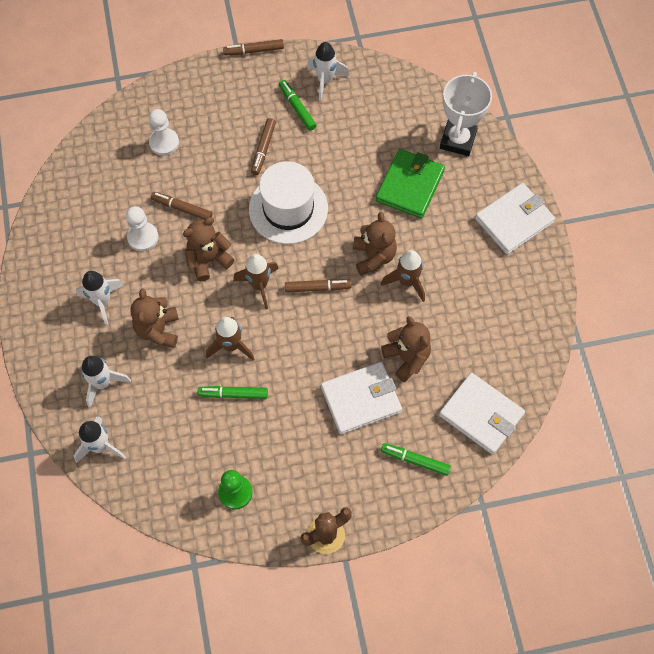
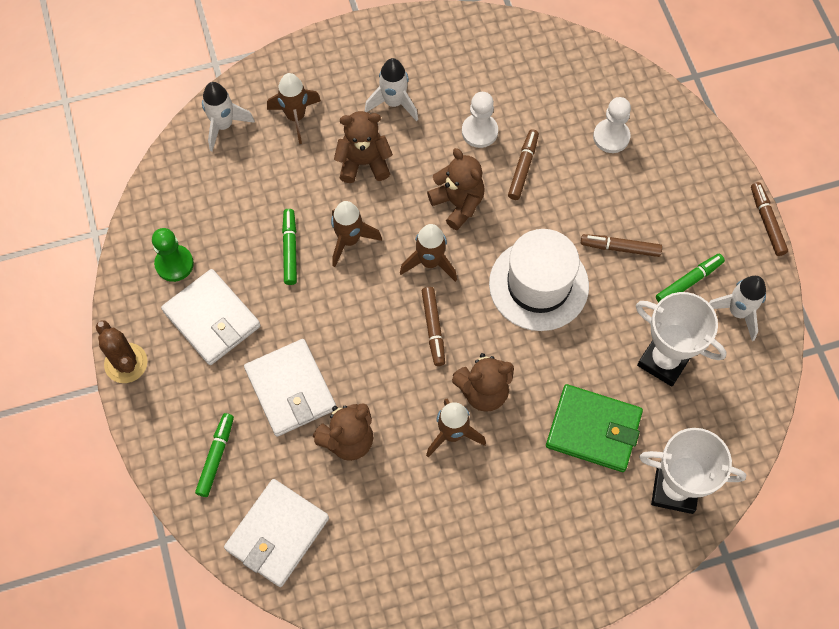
camera: 85 degrees right, 0 degrees up
white rocket [81,356,131,408] -> brown rocket [267,73,321,144]
white wallet [475,183,555,254] -> white wallet moved to [161,269,261,365]
none -> white trophy [636,292,727,387]

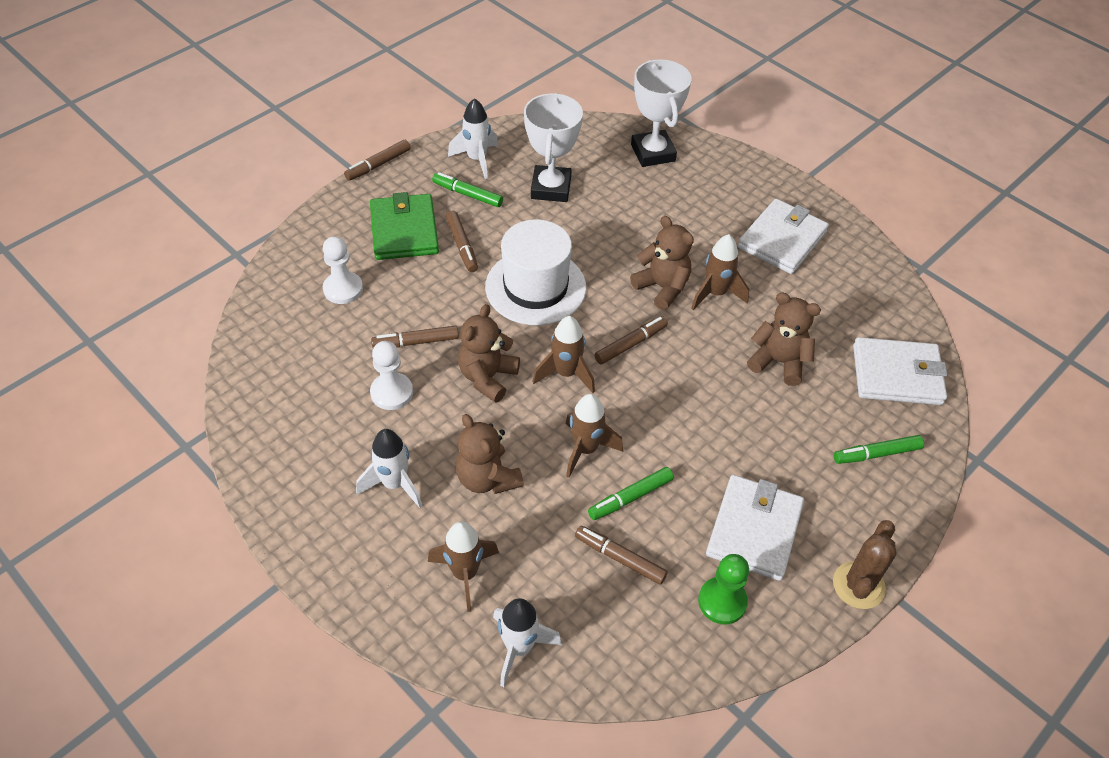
camera: 120 degrees left, 15 degrees down
white wallet [244,339,336,437] -> white wallet moved to [738,199,829,274]
green wallet [546,384,643,472] -> green wallet moved to [370,192,439,260]
none -> brown marker [575,526,668,585]

